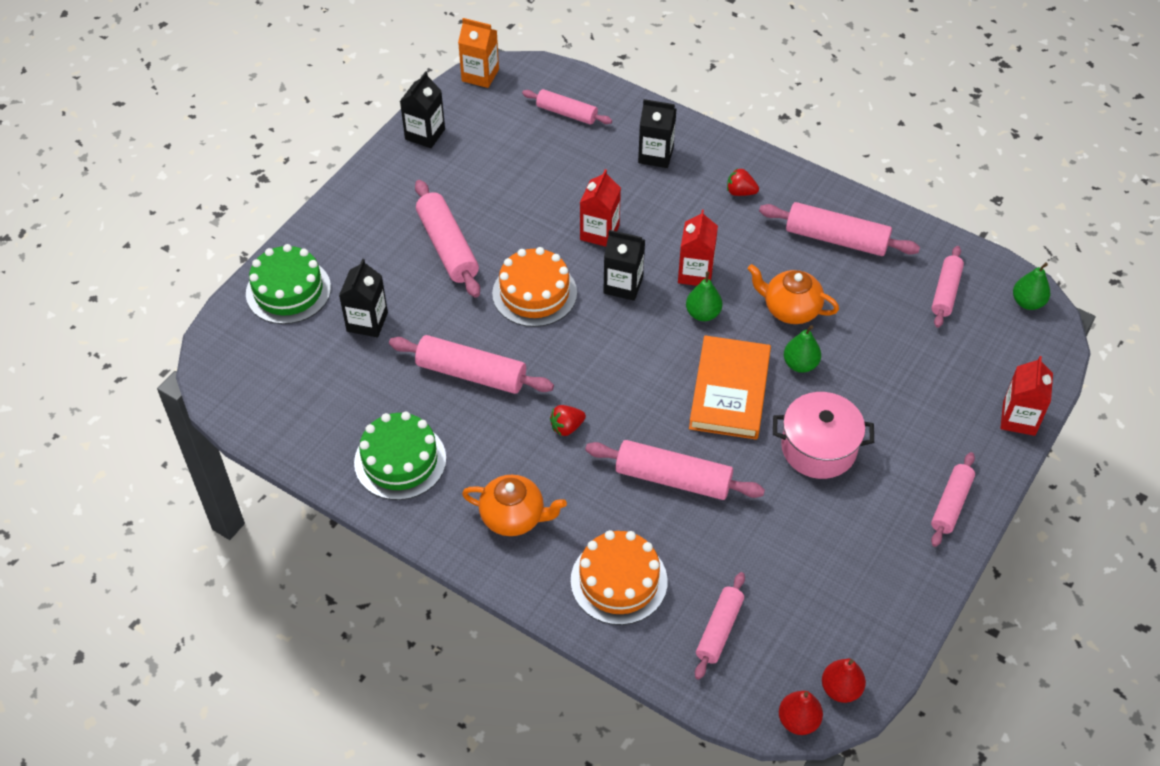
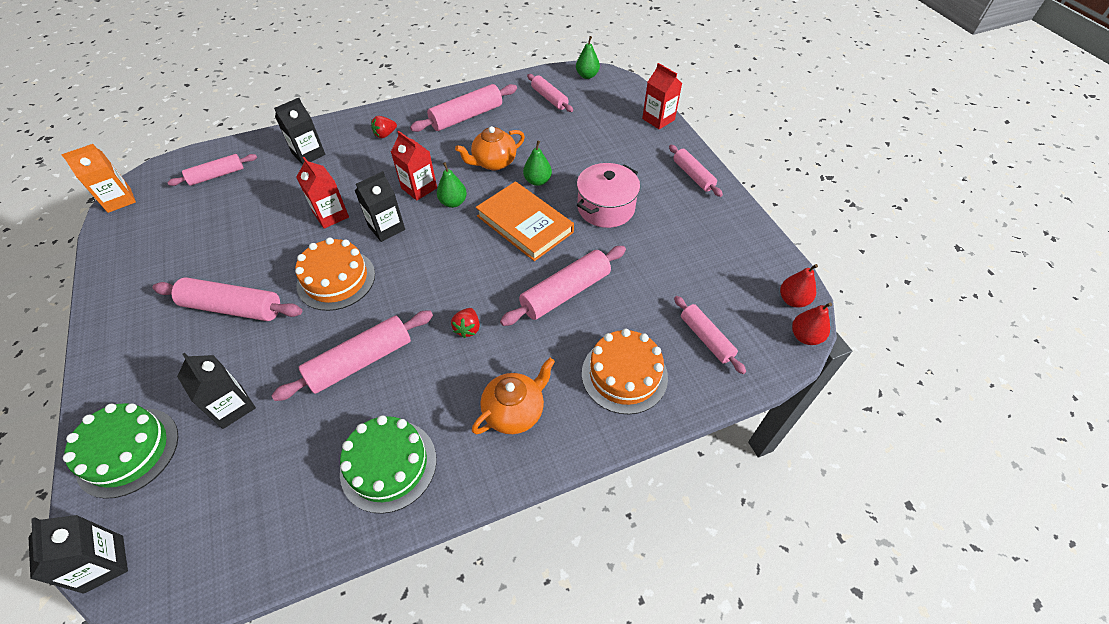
camera: 55 degrees left, 0 degrees up
black carton [400,71,445,148] -> black carton moved to [29,515,128,594]

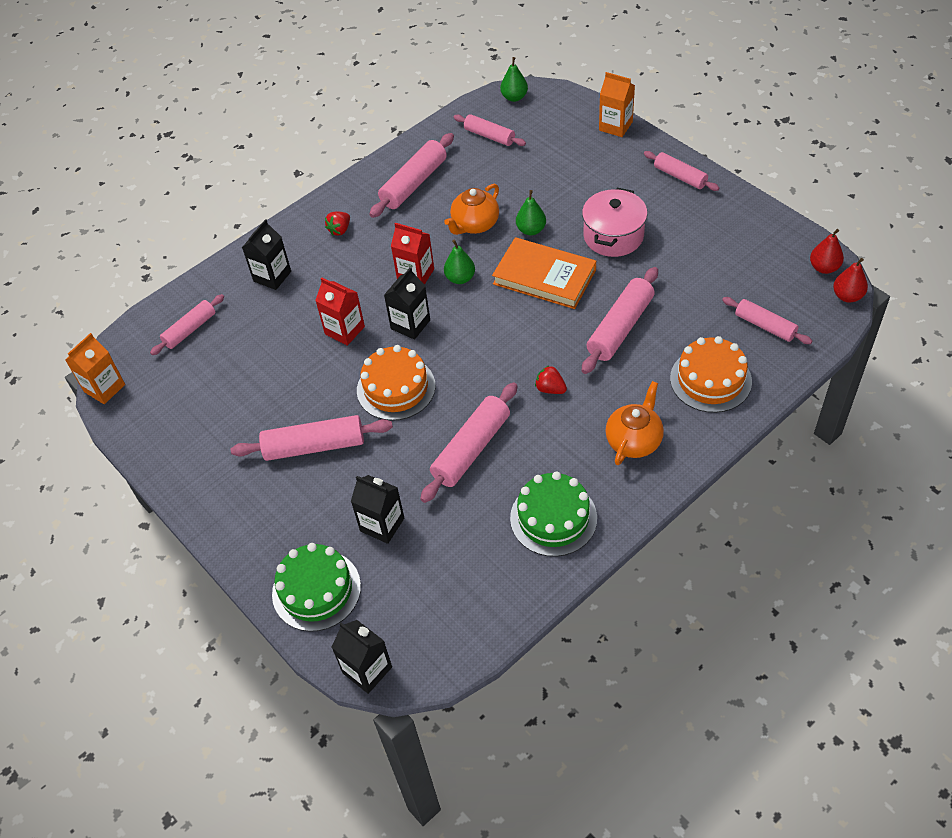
camera: 15 degrees left, 0 degrees up
red strawberry [451,308,480,338] -> red strawberry turned 135 degrees clockwise [535,366,567,394]
red carton [642,63,682,129] -> orange carton [599,72,635,137]

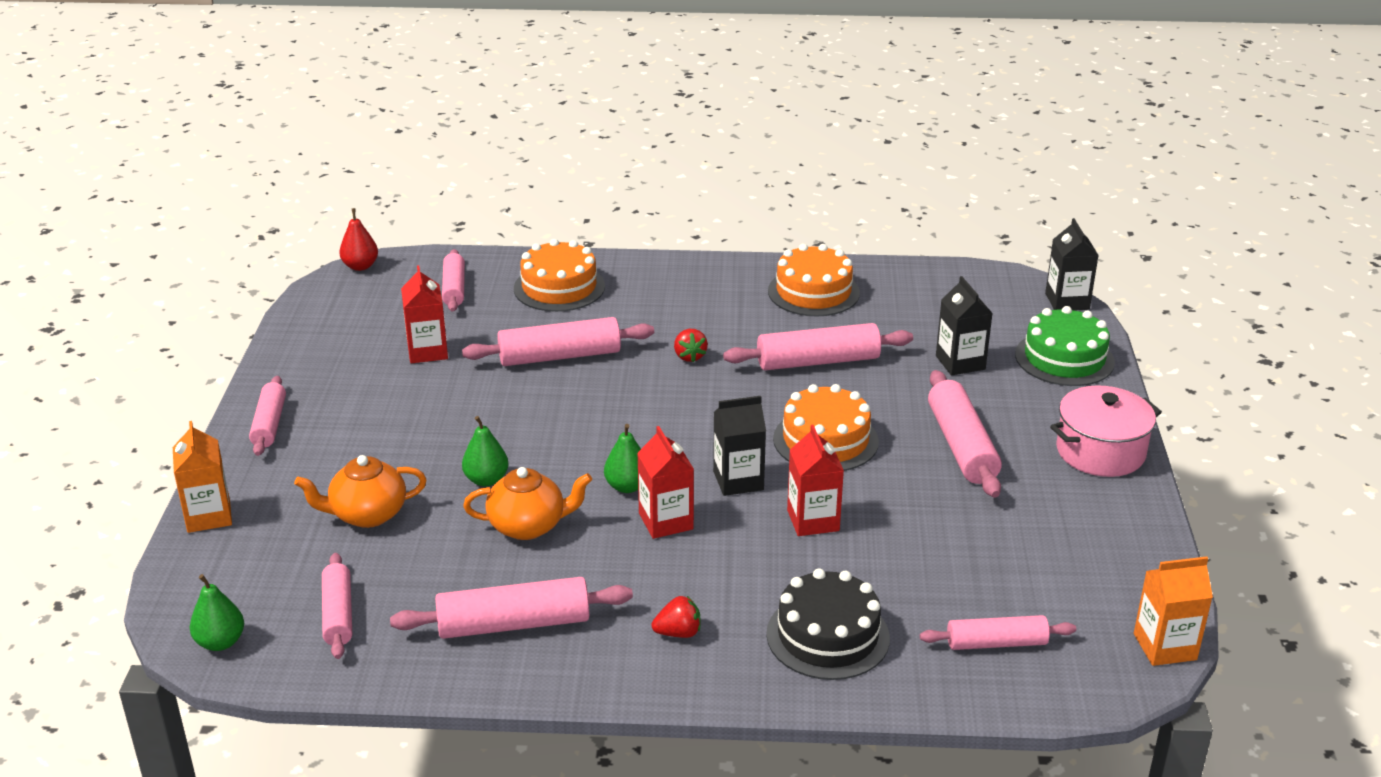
camera: 140 degrees left, 20 degrees down
pink rolling pin [231,415,393,461] -> pink rolling pin turned 45 degrees clockwise [928,370,1002,498]
black carton [242,219,291,290] -> black cake [766,568,890,680]
orange book [492,237,596,309] -> none
green cake [510,471,597,557] -> orange cake [768,244,860,316]
pink pot [582,188,648,257] -> pink pot moved to [1050,385,1162,477]
orange teapot [605,381,664,465] -> orange teapot moved to [294,455,426,528]
red pear [810,229,844,274] -> none
none -> red carton [401,265,448,363]

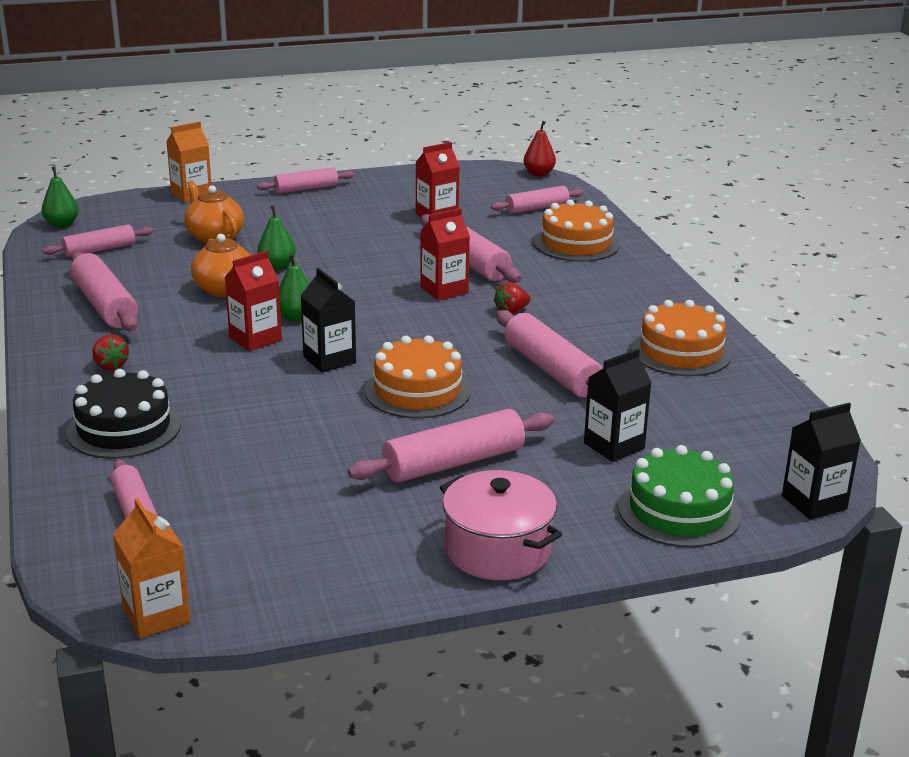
camera: 70 degrees right, 5 degrees down
red carton [787,425,844,536] -> red carton moved to [420,208,470,301]

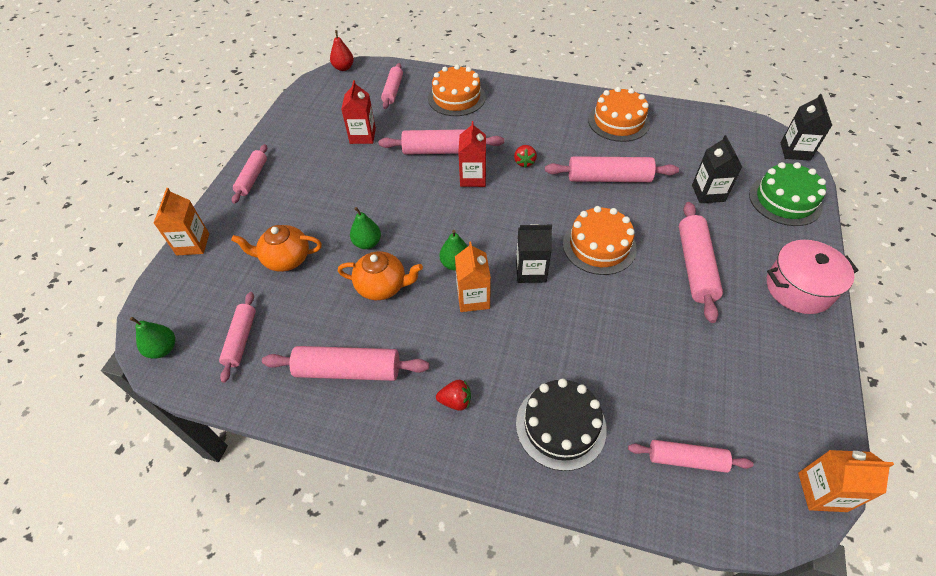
camera: 55 degrees left, 25 degrees up
red carton [225,251,282,351] -> orange carton [455,242,491,312]

